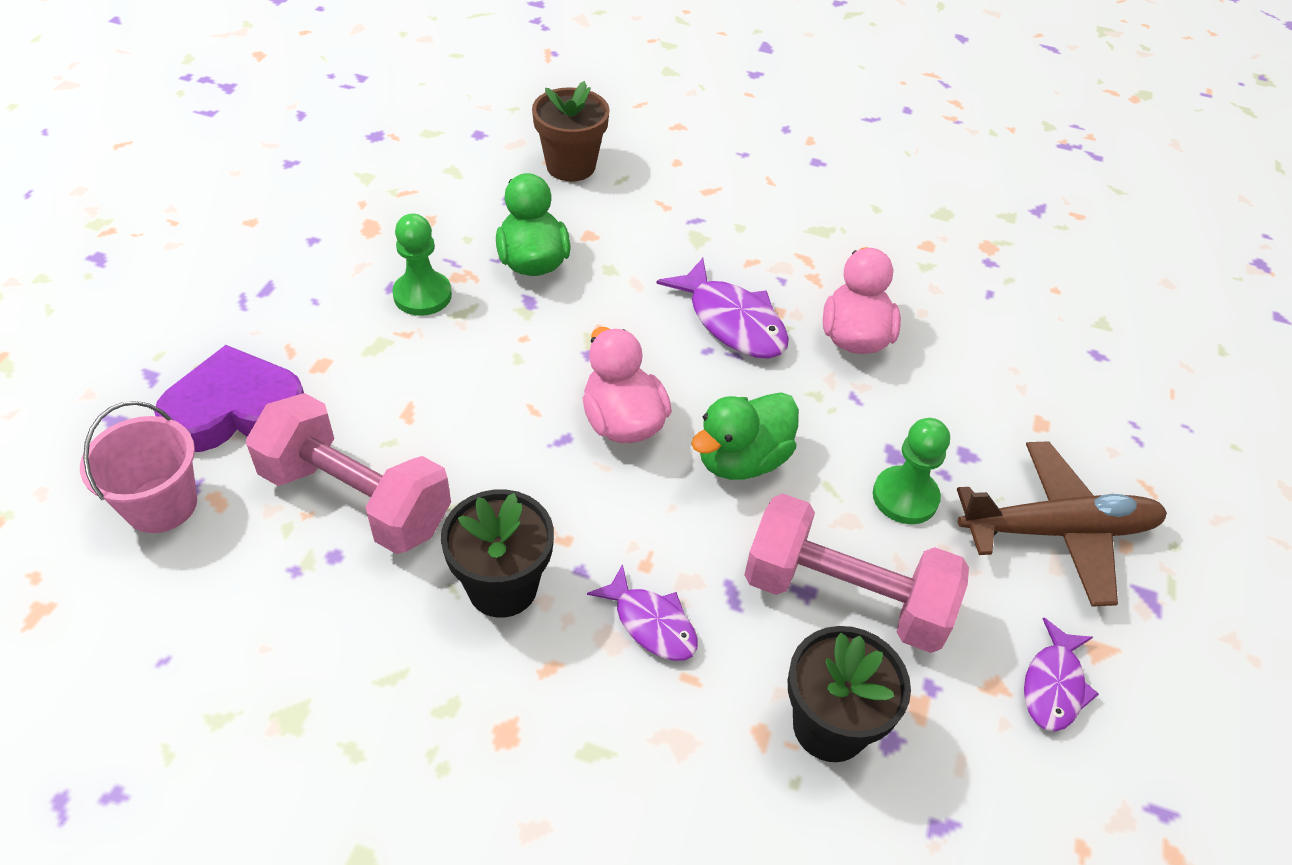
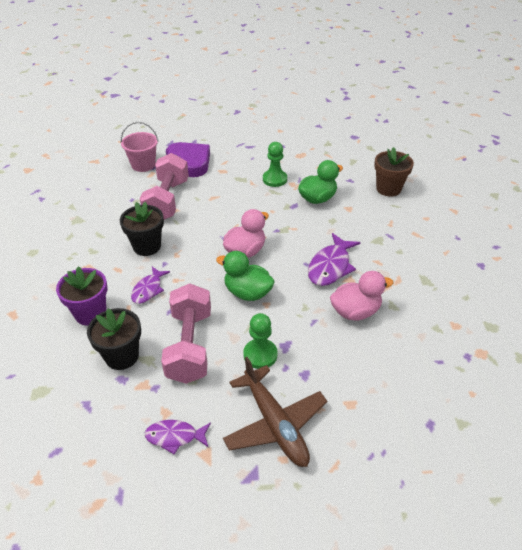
camera: 70 degrees right, 5 degrees down
none -> purple flower pot [56,266,107,325]

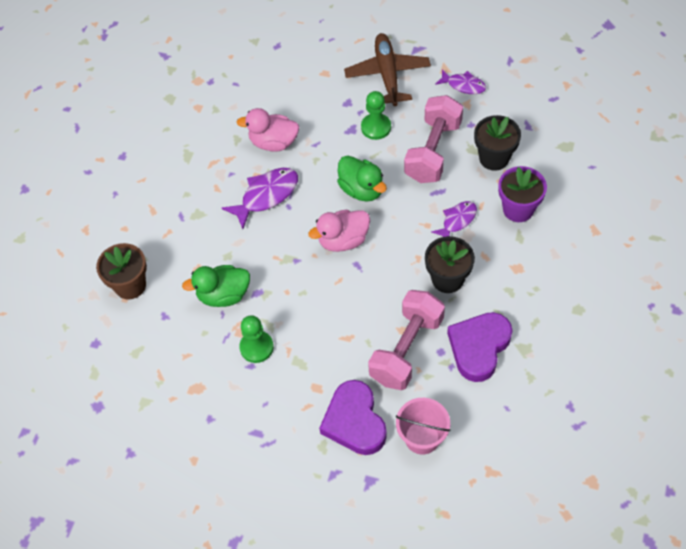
camera: 155 degrees left, 15 degrees up
none -> purple heart [447,312,513,382]

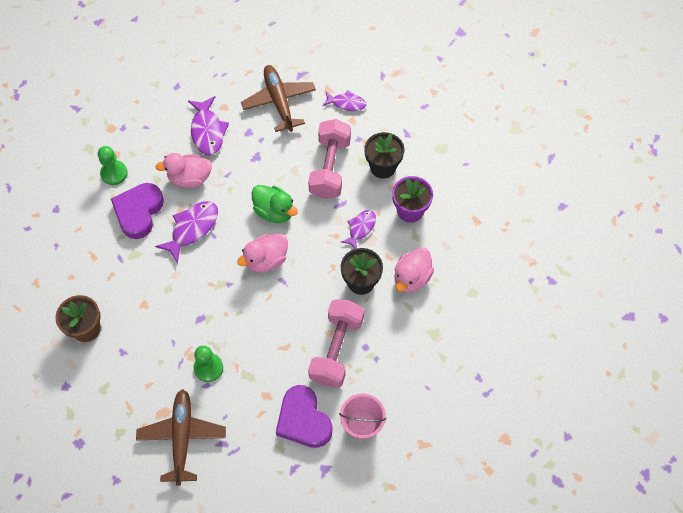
camera: 15 degrees left, 5 degrees up
green duck [182,265,250,307] -> none
green pawn [361,91,391,140] -> green pawn moved to [98,146,128,185]
purple heart [447,312,513,382] -> purple heart moved to [111,183,164,239]
none -> brown plane [136,389,226,486]
none -> purple fish [188,96,229,155]
none -> pink duck [394,248,434,293]

